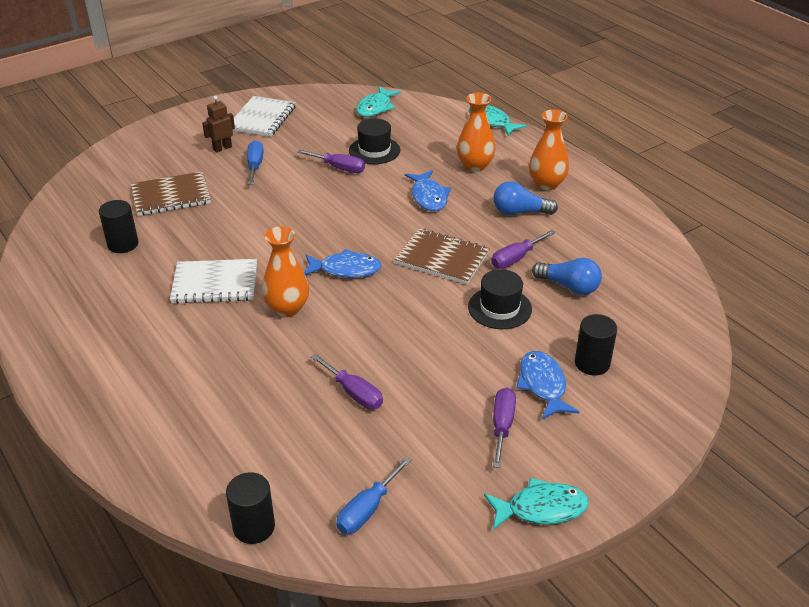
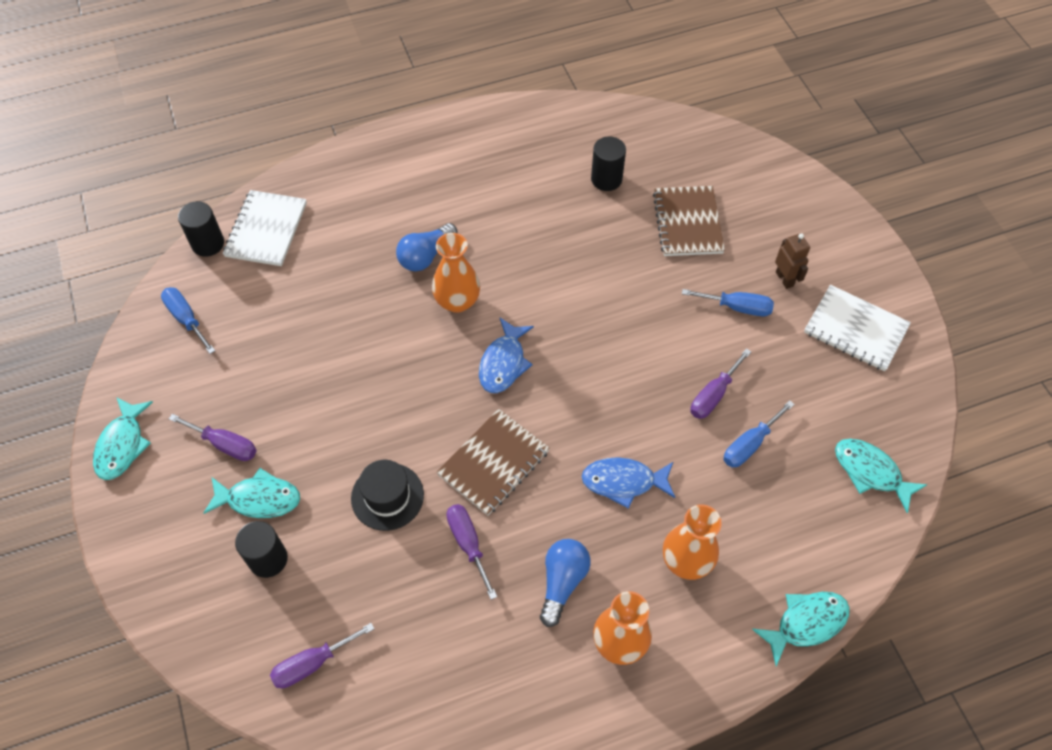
camera: 105 degrees right, 20 degrees up
white notebook [170,259,257,304] -> white notebook moved to [223,190,307,266]
purple screwdriver [311,354,383,409] -> purple screwdriver moved to [270,623,374,688]
black hat [349,118,400,164] -> blue screwdriver [723,400,795,467]
blue fish [516,351,579,419] -> turquoise fish [203,468,300,518]
blue light bulb [532,258,602,295] -> blue light bulb moved to [396,223,458,272]

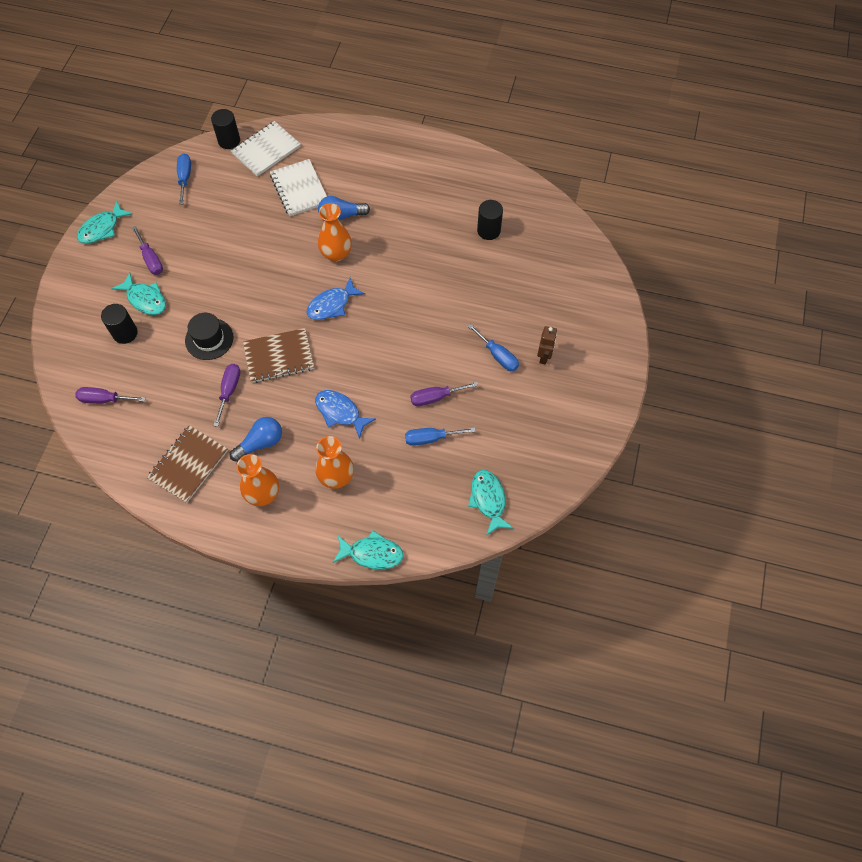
camera: 35 degrees right, 5 degrees up
brown notebook [653,186,725,256] -> brown notebook moved to [147,425,228,503]
white notebook [804,285,911,371] -> white notebook moved to [270,159,327,216]

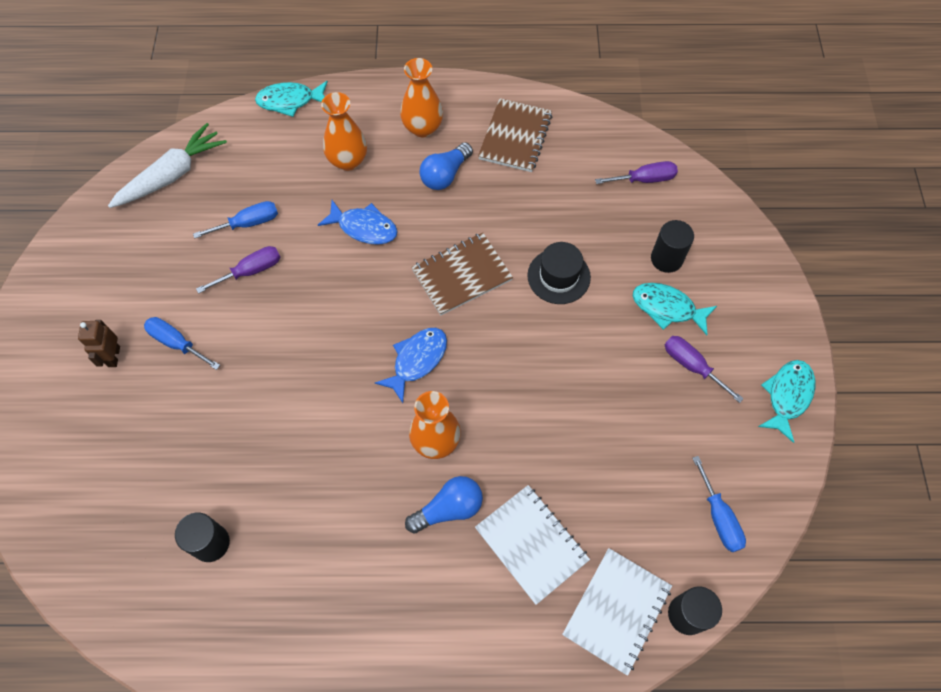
camera: 165 degrees right, 0 degrees up
purple screwdriver [213,364,240,427] -> none
turquoise fish [468,470,514,536] -> white carrot [108,123,227,208]

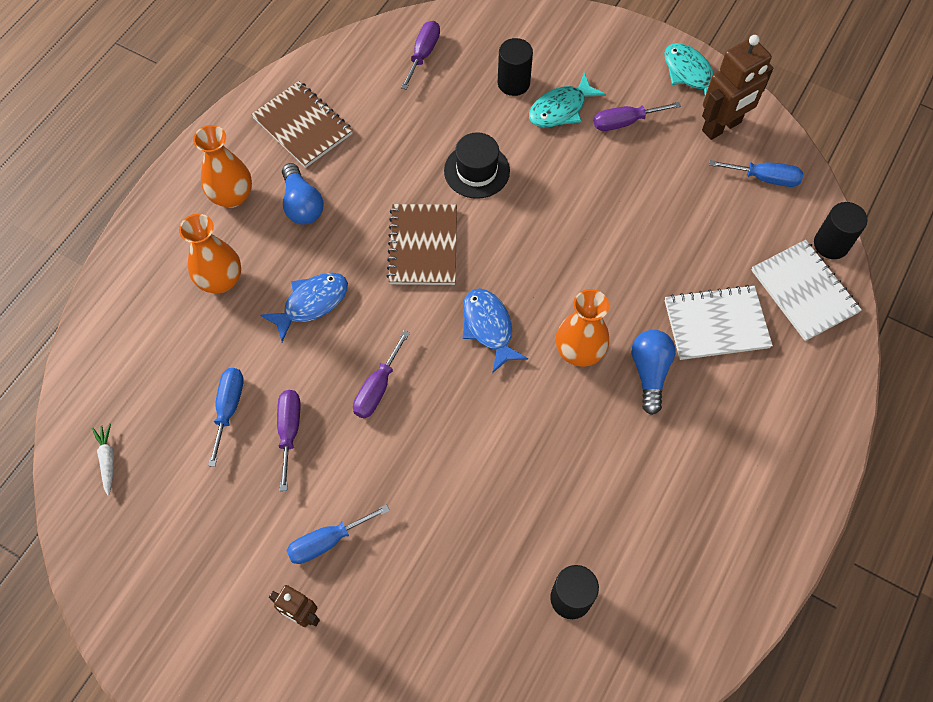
camera: 60 degrees left, 0 degrees up
white carrot [108,123,227,208] -> white carrot [92,423,114,496], size x0.46
turquoise fish [255,81,328,117] -> none
none -> purple screwdriver [353,330,410,419]
none -> brown robot [702,35,773,140]

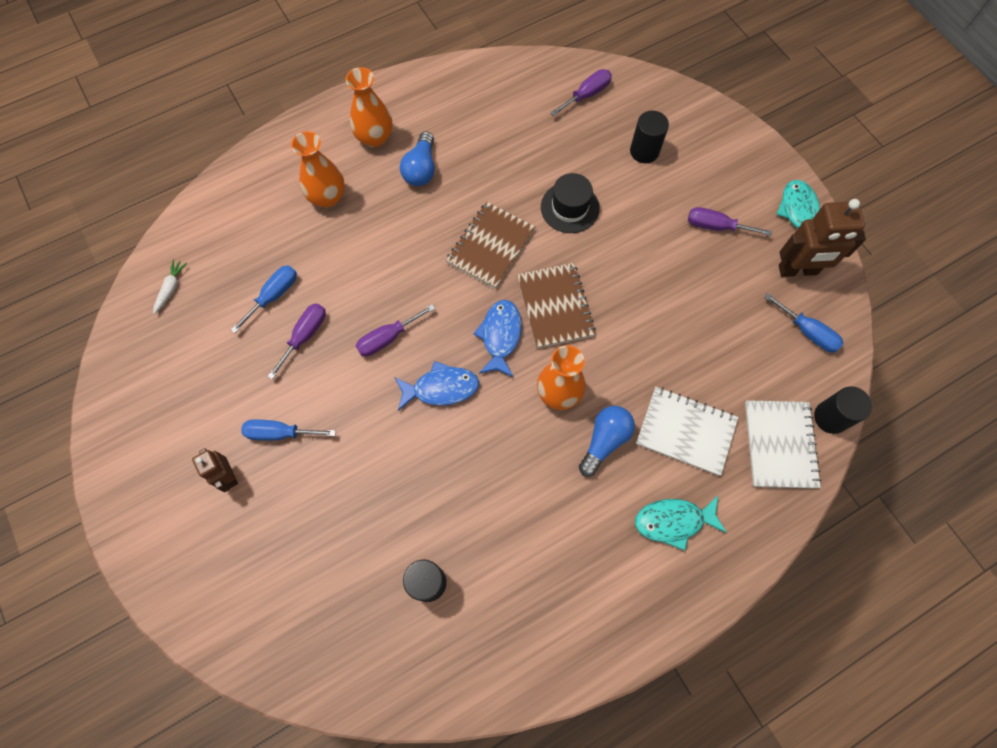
camera: 30 degrees right, 5 degrees up
brown notebook [251,81,353,168] -> brown notebook moved to [517,263,596,349]
blue fish [260,273,348,342] -> blue fish moved to [394,361,479,411]
turquoise fish [529,73,606,128] -> turquoise fish moved to [635,496,727,551]

